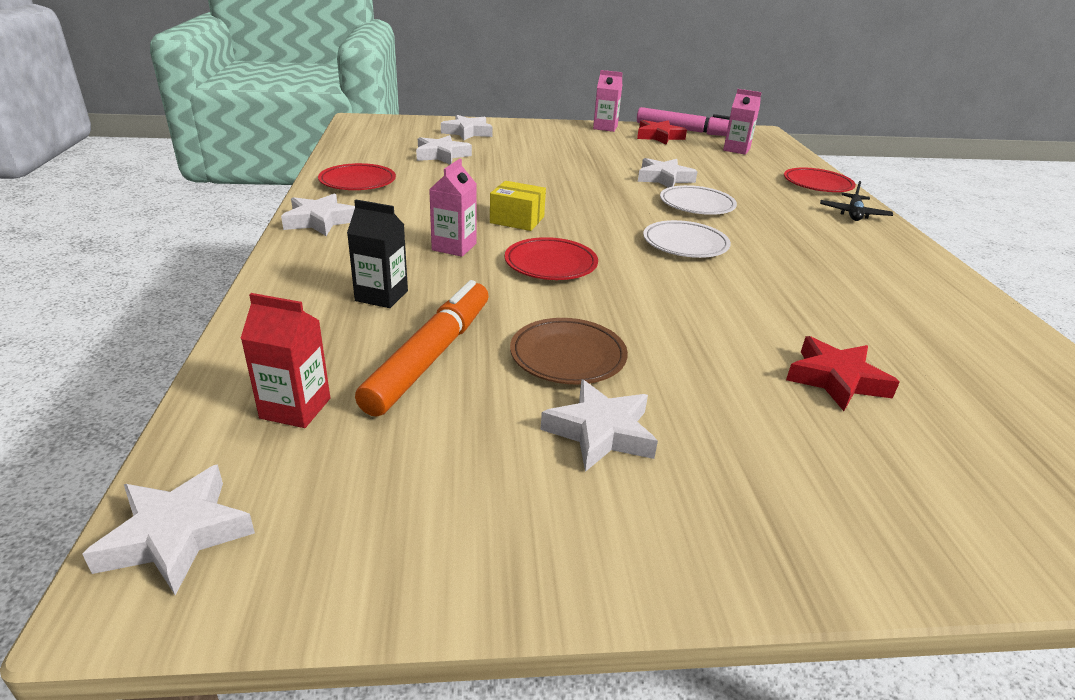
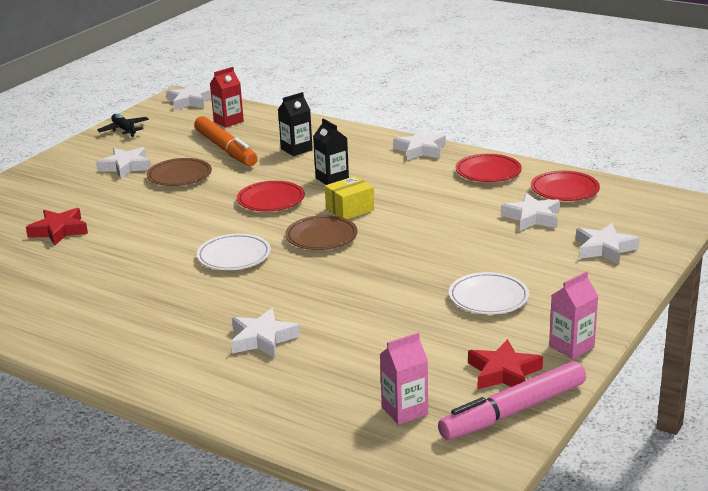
camera: 130 degrees right, 5 degrees down
pink carton [429,159,477,257] -> black carton [313,118,349,185]
white star [638,158,698,188] -> white star moved to [231,308,300,358]
white plate [660,185,737,215] -> white plate moved to [449,272,529,314]
red plate [784,167,856,192] -> red plate moved to [531,171,600,201]
black plane [820,181,893,221] -> black plane moved to [97,114,149,137]
none -> brown plate [285,215,358,250]

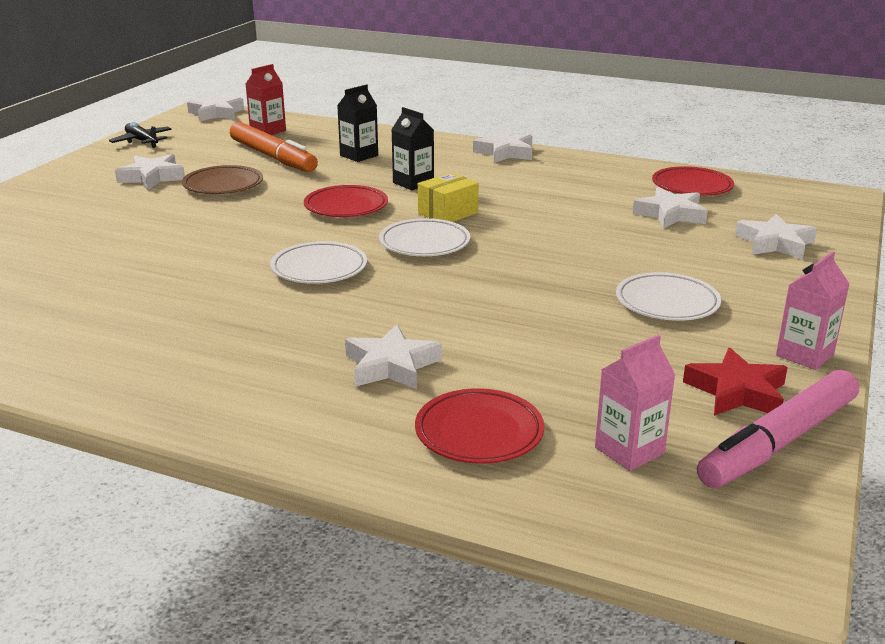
camera: 10 degrees left, 0 degrees up
red star [26,208,88,246] -> none
brown plate [285,215,358,250] -> white plate [379,218,470,256]
red plate [456,154,522,182] -> red plate moved to [415,388,544,464]

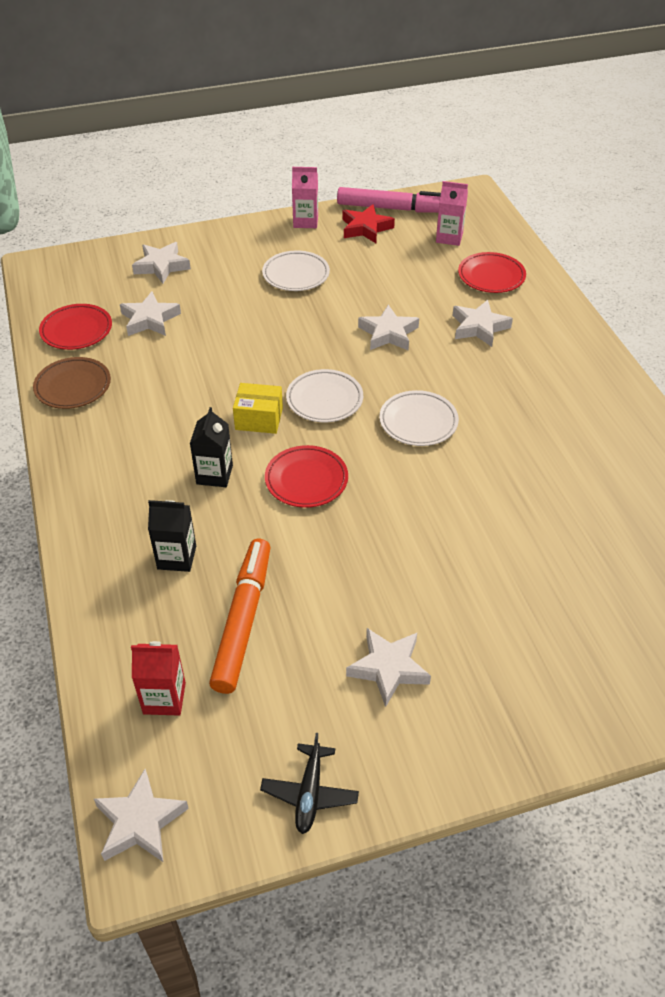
camera: 130 degrees left, 20 degrees up
brown plate [182,165,263,194] -> brown plate moved to [33,357,111,409]
white star [473,131,532,163] -> white star moved to [358,305,419,350]

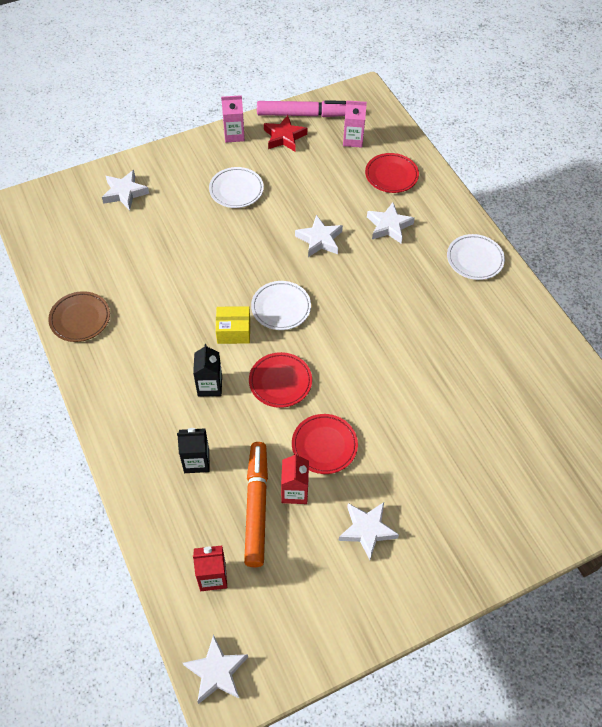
camera: 10 degrees left, 10 degrees up
red plate [39,304,112,350] -> red plate moved to [292,414,358,474]
white star [120,291,181,336] -> none
black plane [260,733,359,834] -> none
white plate [379,390,459,446] -> white plate moved to [447,234,505,280]
none -> red carton [281,453,309,504]

